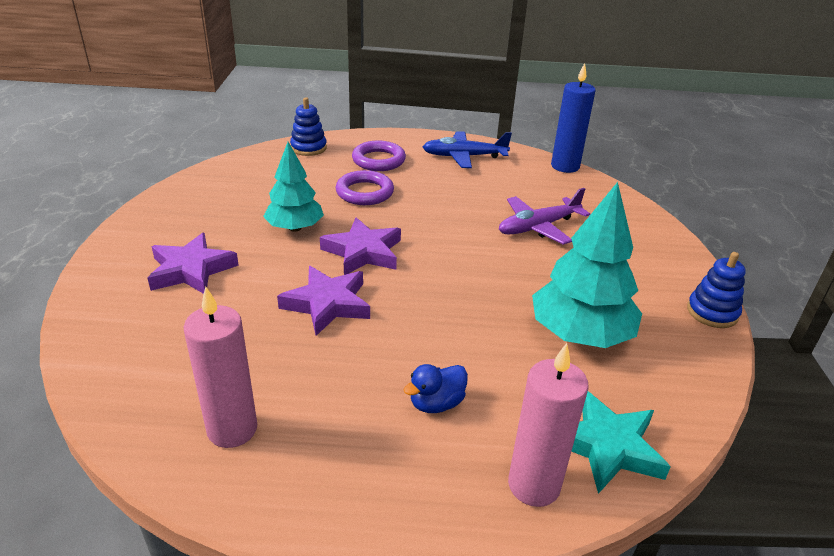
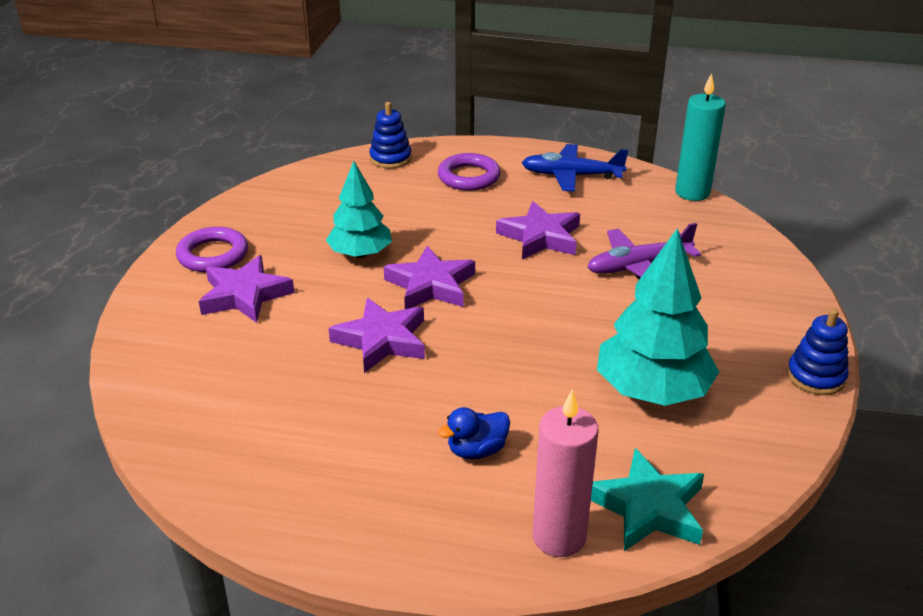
camera: 10 degrees right, 0 degrees up
pink candle [184,287,257,448] -> none
purple ring [336,170,394,205] -> purple ring moved to [176,227,248,272]
blue candle [551,63,596,173] -> turquoise candle [675,73,726,201]
none -> purple star [496,201,580,259]

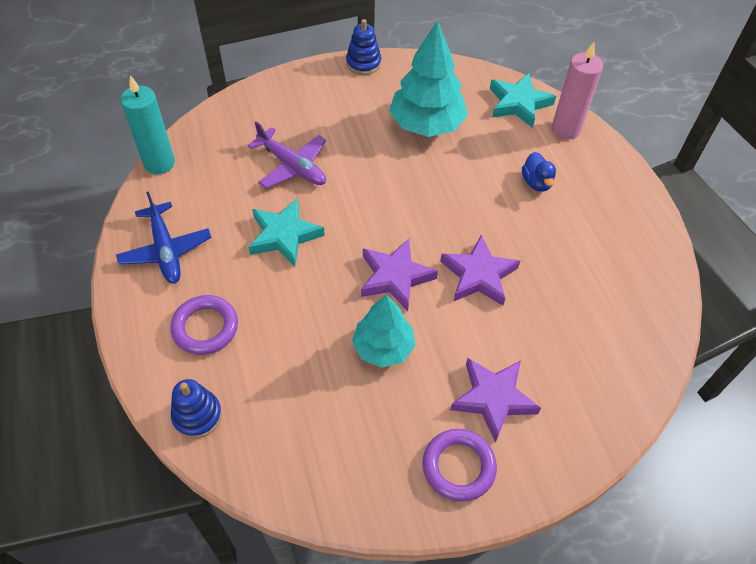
camera: 120 degrees left, 20 degrees up
blue duck [438,407,510,459] -> blue duck turned 45 degrees clockwise [522,152,556,191]
purple star [496,201,580,259] -> turquoise star [249,198,325,266]

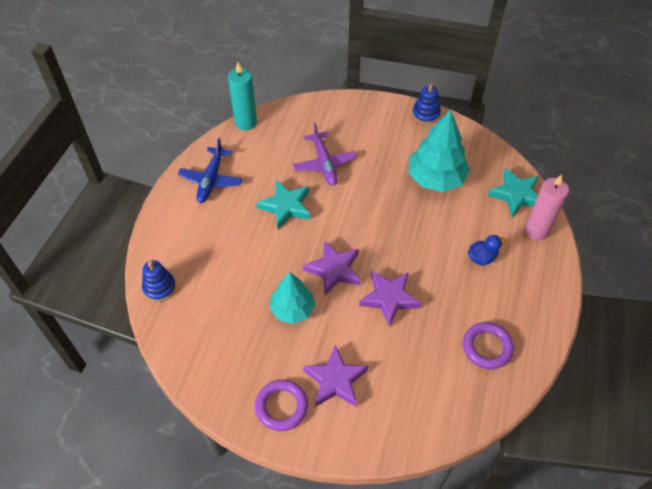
camera: 35 degrees right, 0 degrees up
purple ring [170,295,238,355] -> purple ring moved to [463,322,514,369]
blue duck [522,152,556,191] -> blue duck turned 135 degrees counterclockwise [468,235,506,265]

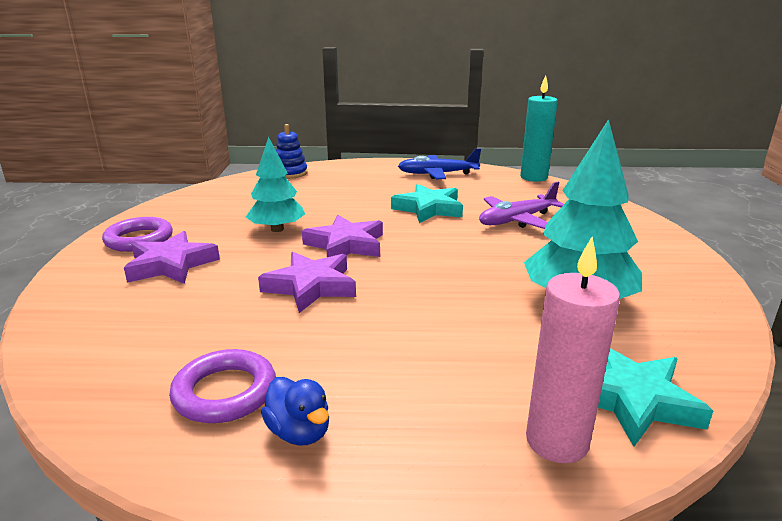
camera: 75 degrees right, 30 degrees down
blue stacking toy [412,84,441,124] -> none
blue duck [468,235,506,265] -> blue duck moved to [261,377,329,446]

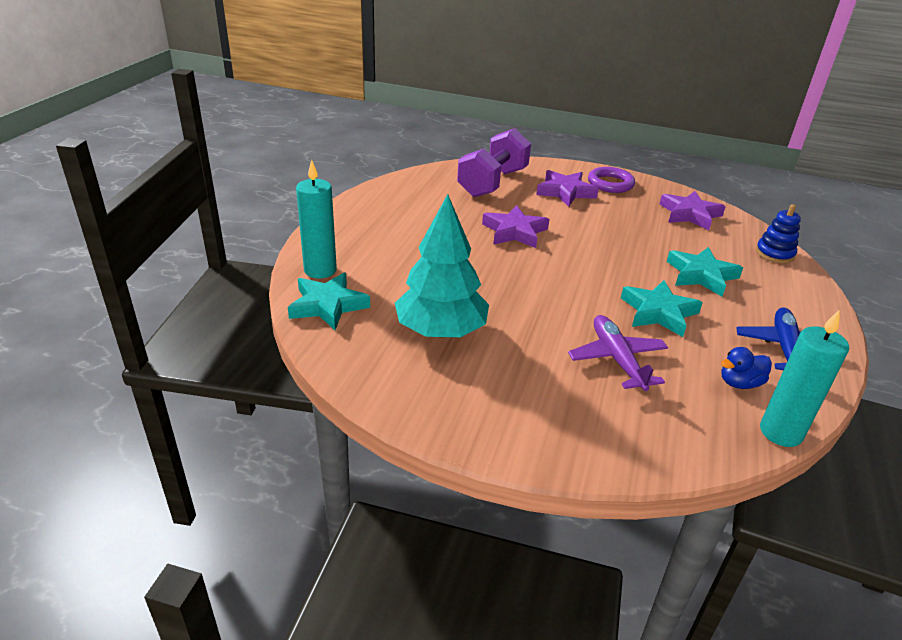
camera: 105 degrees right, 10 degrees up
purple ring [169,349,276,423] -> none
turquoise tree [246,137,305,232] -> none
blue duck [261,377,329,446] -> blue duck moved to [721,347,772,389]
purple star [302,215,383,257] -> purple star moved to [659,191,726,230]
pink candle [526,237,620,463] -> turquoise candle [296,160,337,279]
none -> purple dumbbell [457,128,531,197]
none -> turquoise star [667,247,743,296]

